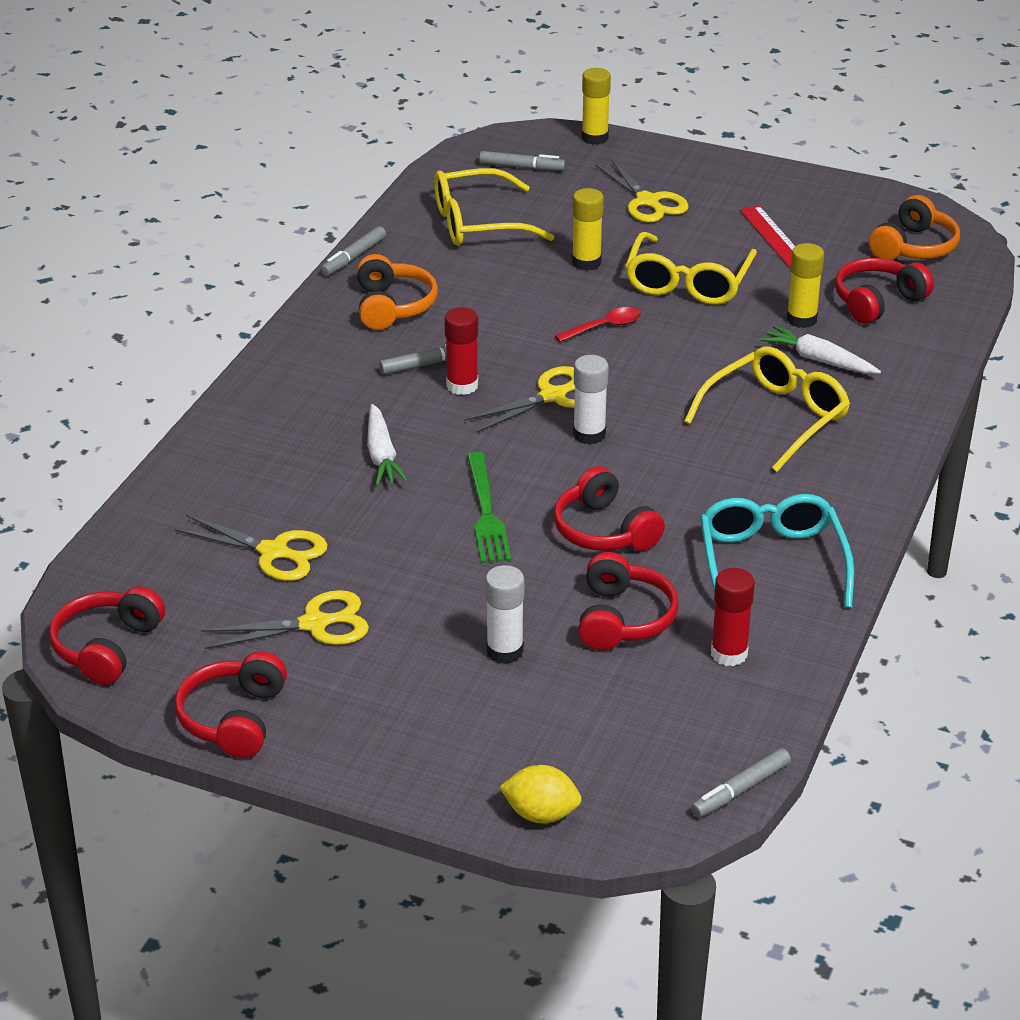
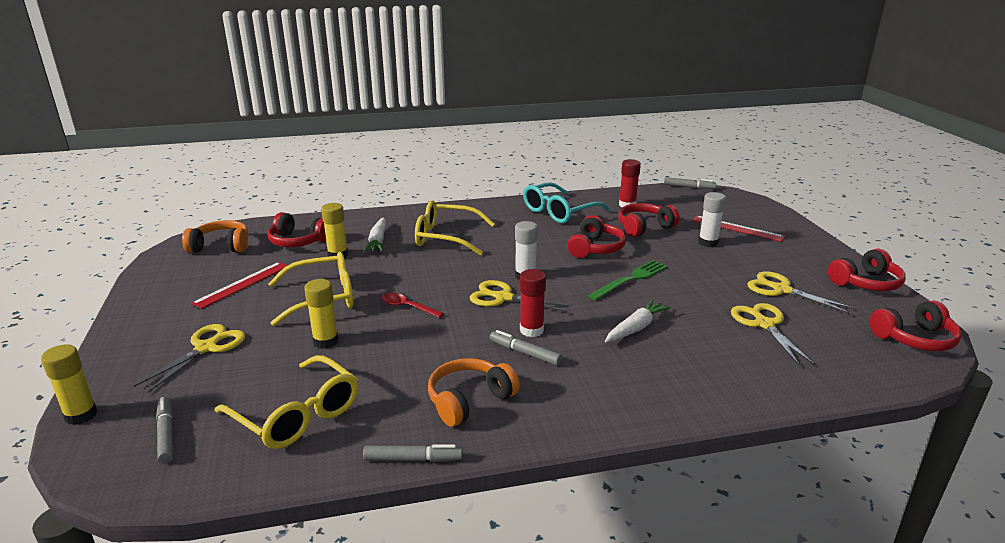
camera: 125 degrees left, 10 degrees down
yellow lemon [499,765,582,823] -> none
none -> red ruler [692,216,785,242]

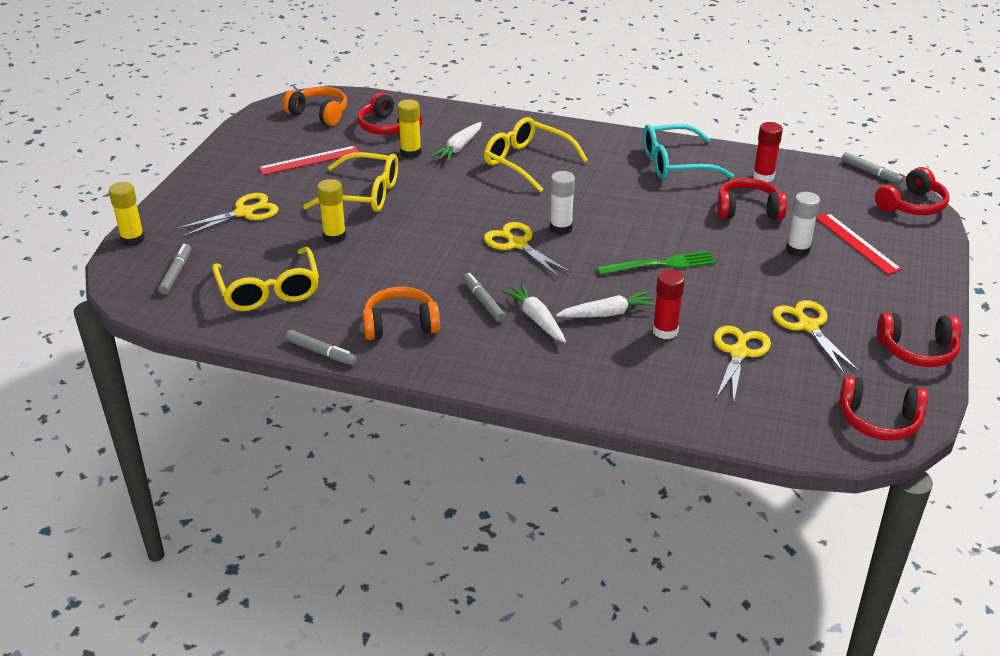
camera: 30 degrees right, 10 degrees up
red spoon [381,293,444,318] -> none
red glue stick [520,269,546,337] -> red glue stick moved to [653,269,685,339]
red headphones [567,215,626,258] -> red headphones moved to [875,167,949,215]
none -> white carrot [502,284,566,343]

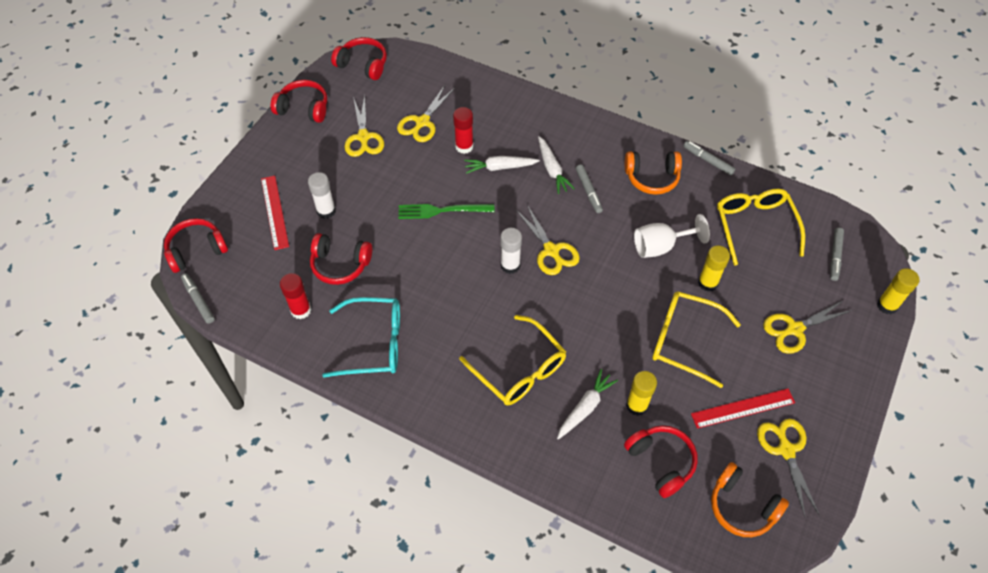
camera: 170 degrees left, 20 degrees up
none -> white goblet [634,214,710,258]
none -> yellow scissors [757,419,820,516]

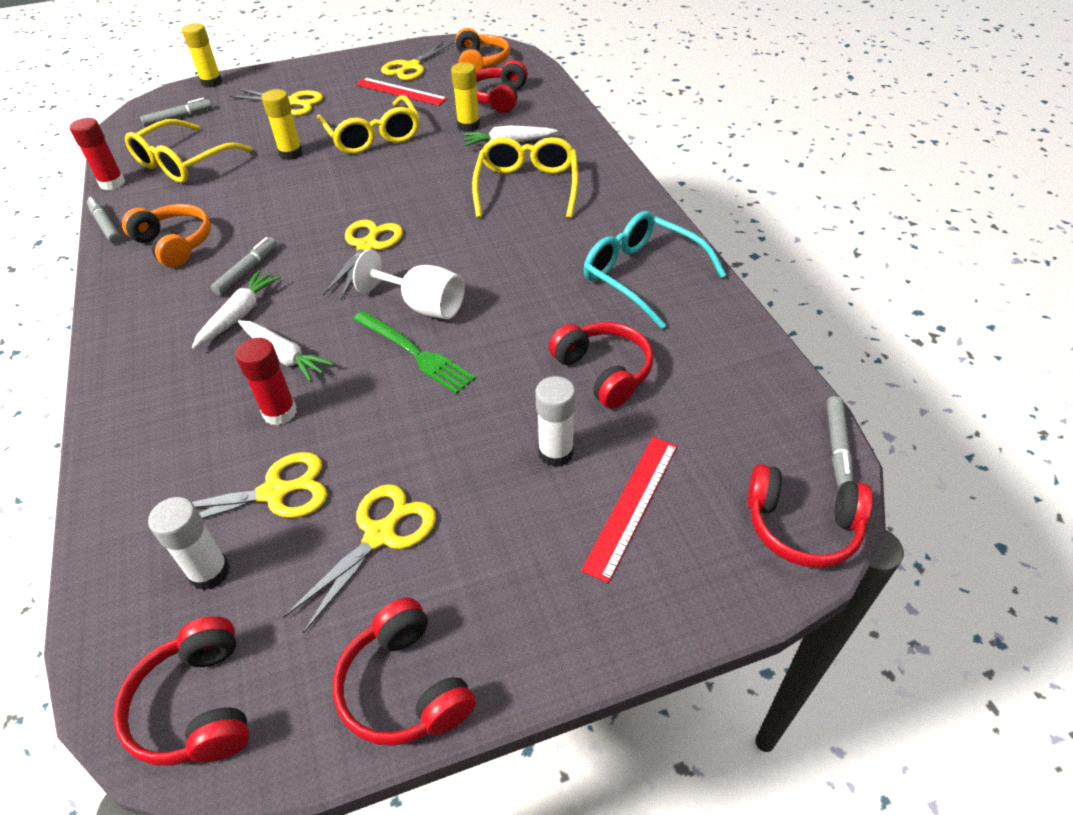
camera: 135 degrees left, 10 degrees down
red glue stick [280,273,311,319] -> red glue stick moved to [70,118,125,190]
white glue stick [500,228,522,274] -> white glue stick moved to [148,497,230,590]
white goblet [634,214,710,258] -> white goblet moved to [353,249,464,319]
grey marker [683,141,735,175] -> grey marker turned 150 degrees clockwise [87,197,121,244]

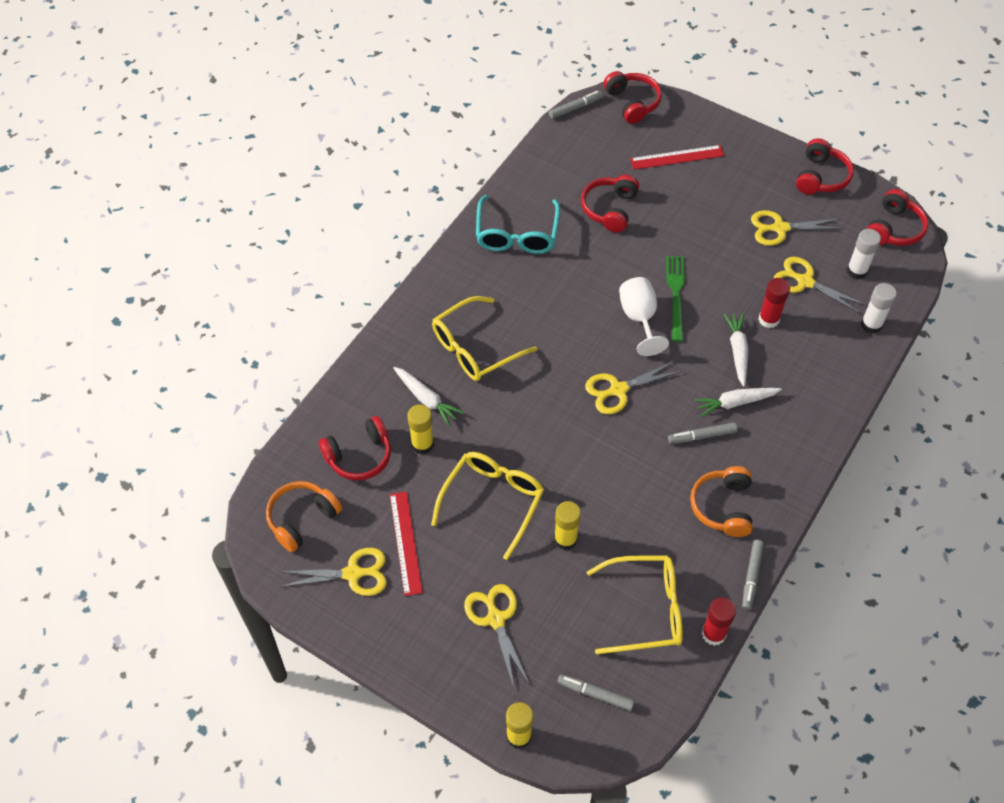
camera: 130 degrees left, 10 degrees up
white glue stick [535,376,575,467] -> white glue stick moved to [861,283,897,333]

